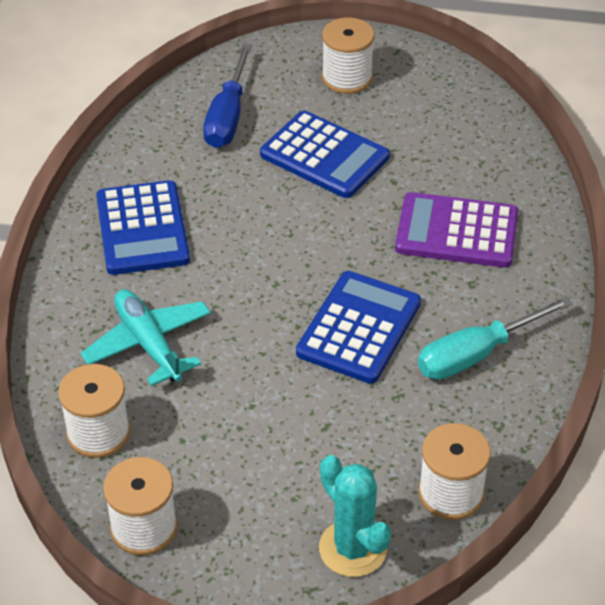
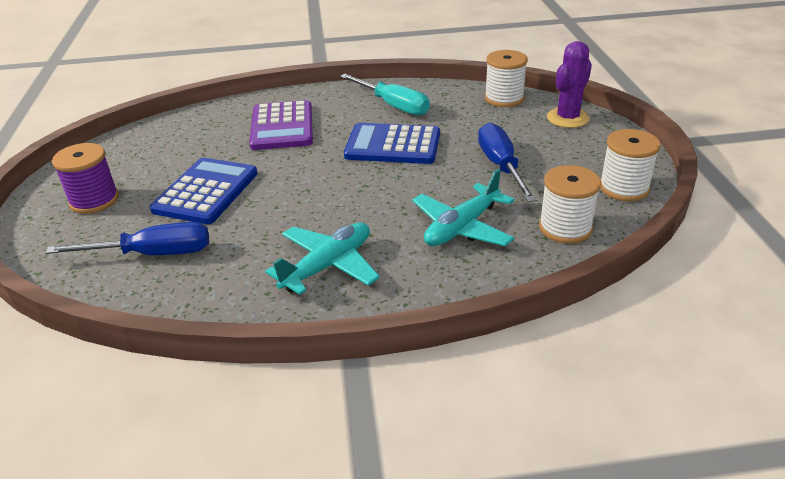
camera: 105 degrees left, 10 degrees down
blue calculator [96,180,190,275] -> turquoise plane [265,222,380,295]
turquoise cactus [319,455,391,577] -> purple cactus [547,41,592,128]
white spool [322,18,374,94] -> purple spool [52,143,119,214]
none -> blue screwdriver [478,123,537,202]

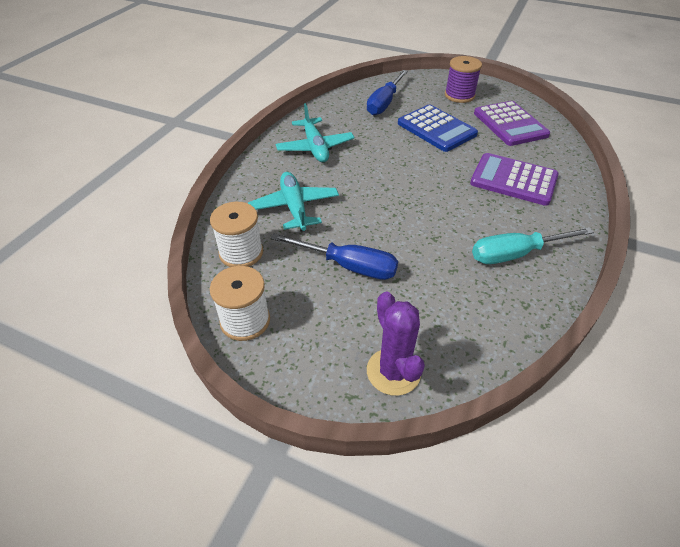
camera: 120 degrees right, 10 degrees up
blue calculator [344,123,440,164] -> none
white spool [485,50,528,107] -> none
none -> purple calculator [474,101,550,146]

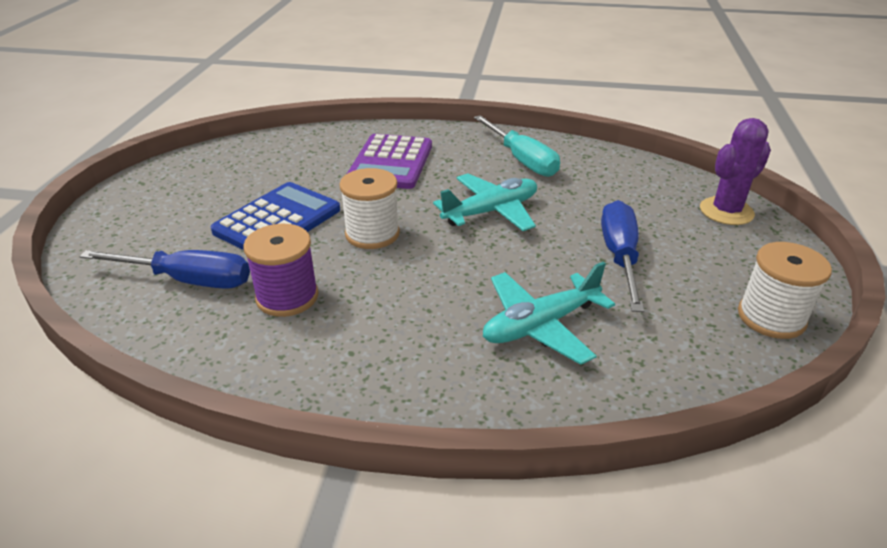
camera: 105 degrees left, 10 degrees down
white spool [210,202,263,267] -> white spool moved to [339,168,400,249]
turquoise plane [276,103,355,162] -> turquoise plane moved to [433,174,537,231]
purple spool [445,56,482,103] -> purple spool moved to [244,224,319,317]
purple calculator [474,101,550,146] -> none

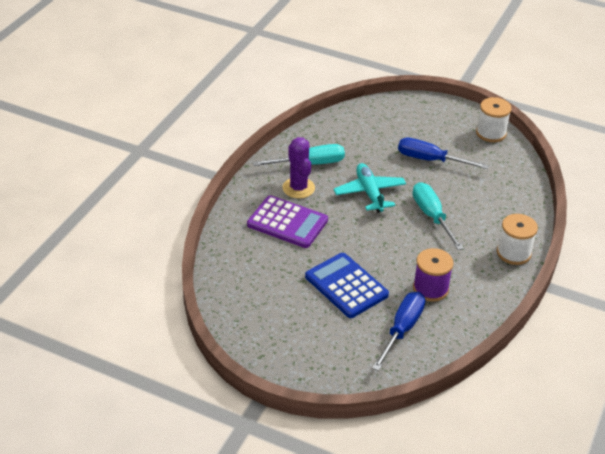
camera: 75 degrees left, 5 degrees up
white spool [339,168,400,249] -> white spool moved to [497,214,538,265]
turquoise plane [483,262,615,365] -> none
purple cactus [700,118,771,225] -> purple cactus moved to [282,137,315,199]
none -> turquoise screwdriver [413,182,464,250]

